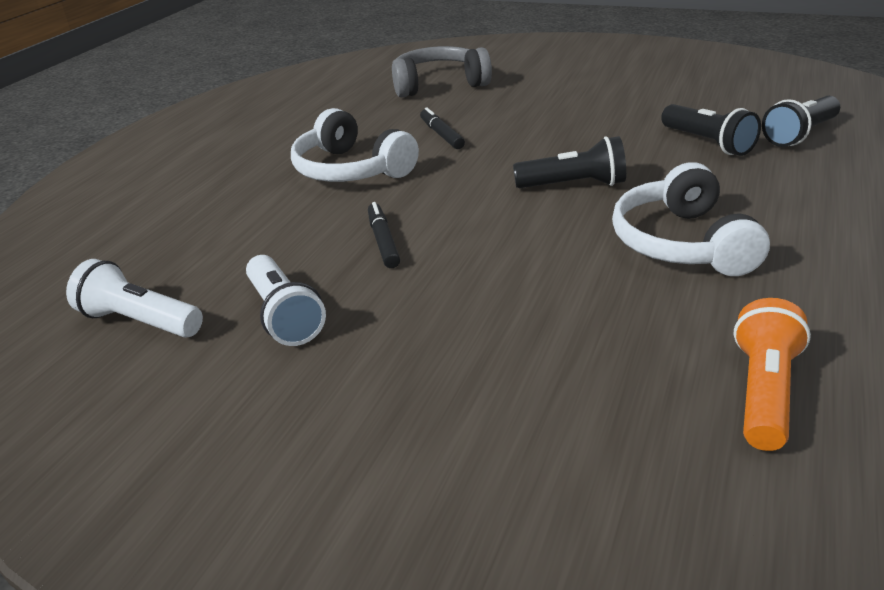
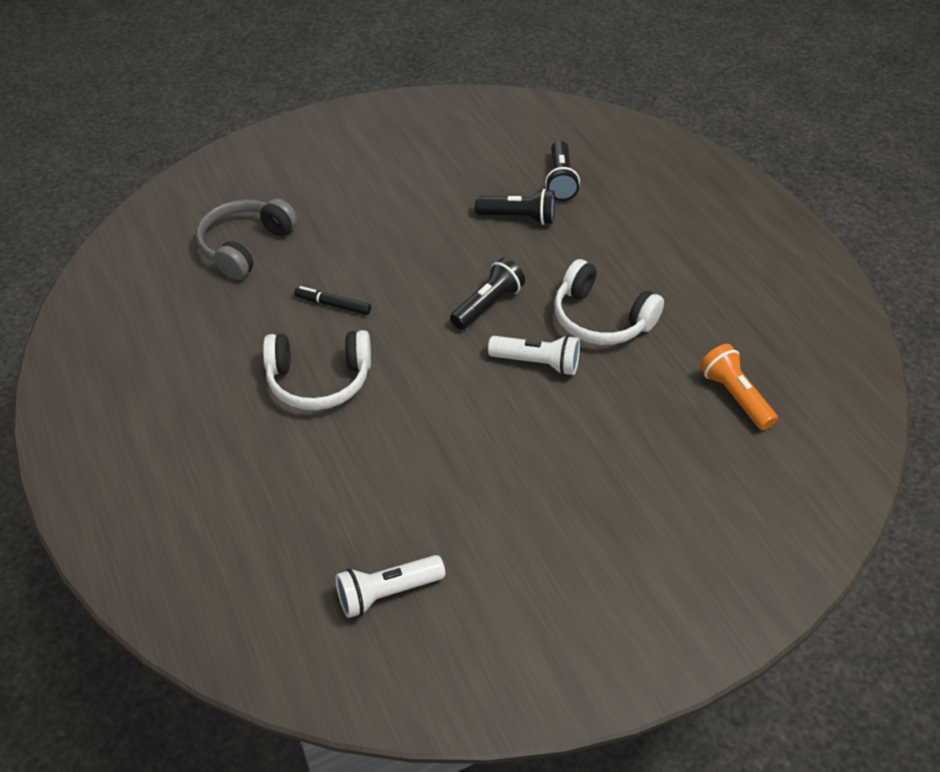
camera: 50 degrees left, 15 degrees up
white flashlight [246,255,326,346] -> white flashlight moved to [488,335,580,375]
black marker [368,202,400,268] -> none

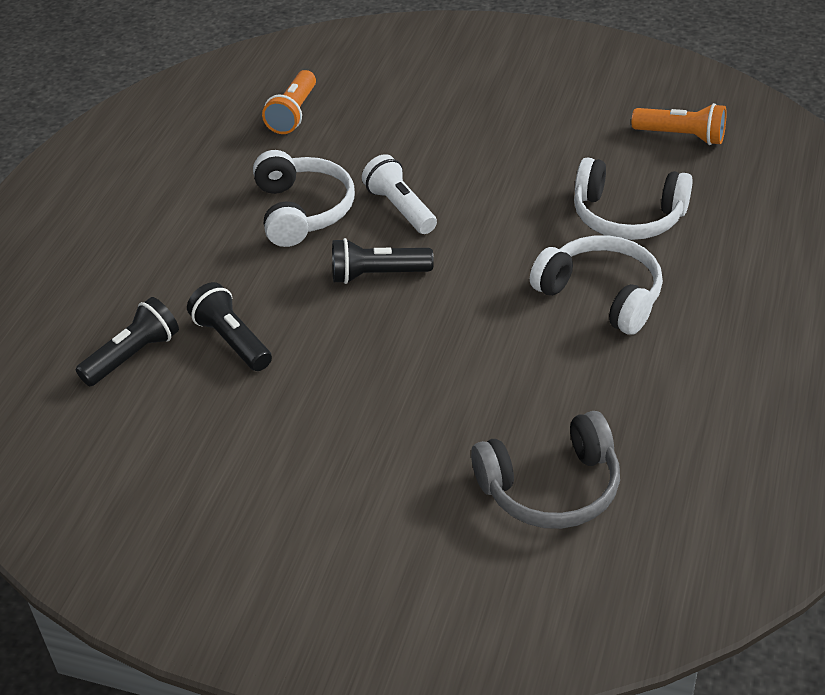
camera: 135 degrees left, 5 degrees down
black marker [294,286,371,315] -> none
white flashlight [335,555,445,618] -> orange flashlight [632,103,726,145]
none -> white headphones [574,157,693,240]

